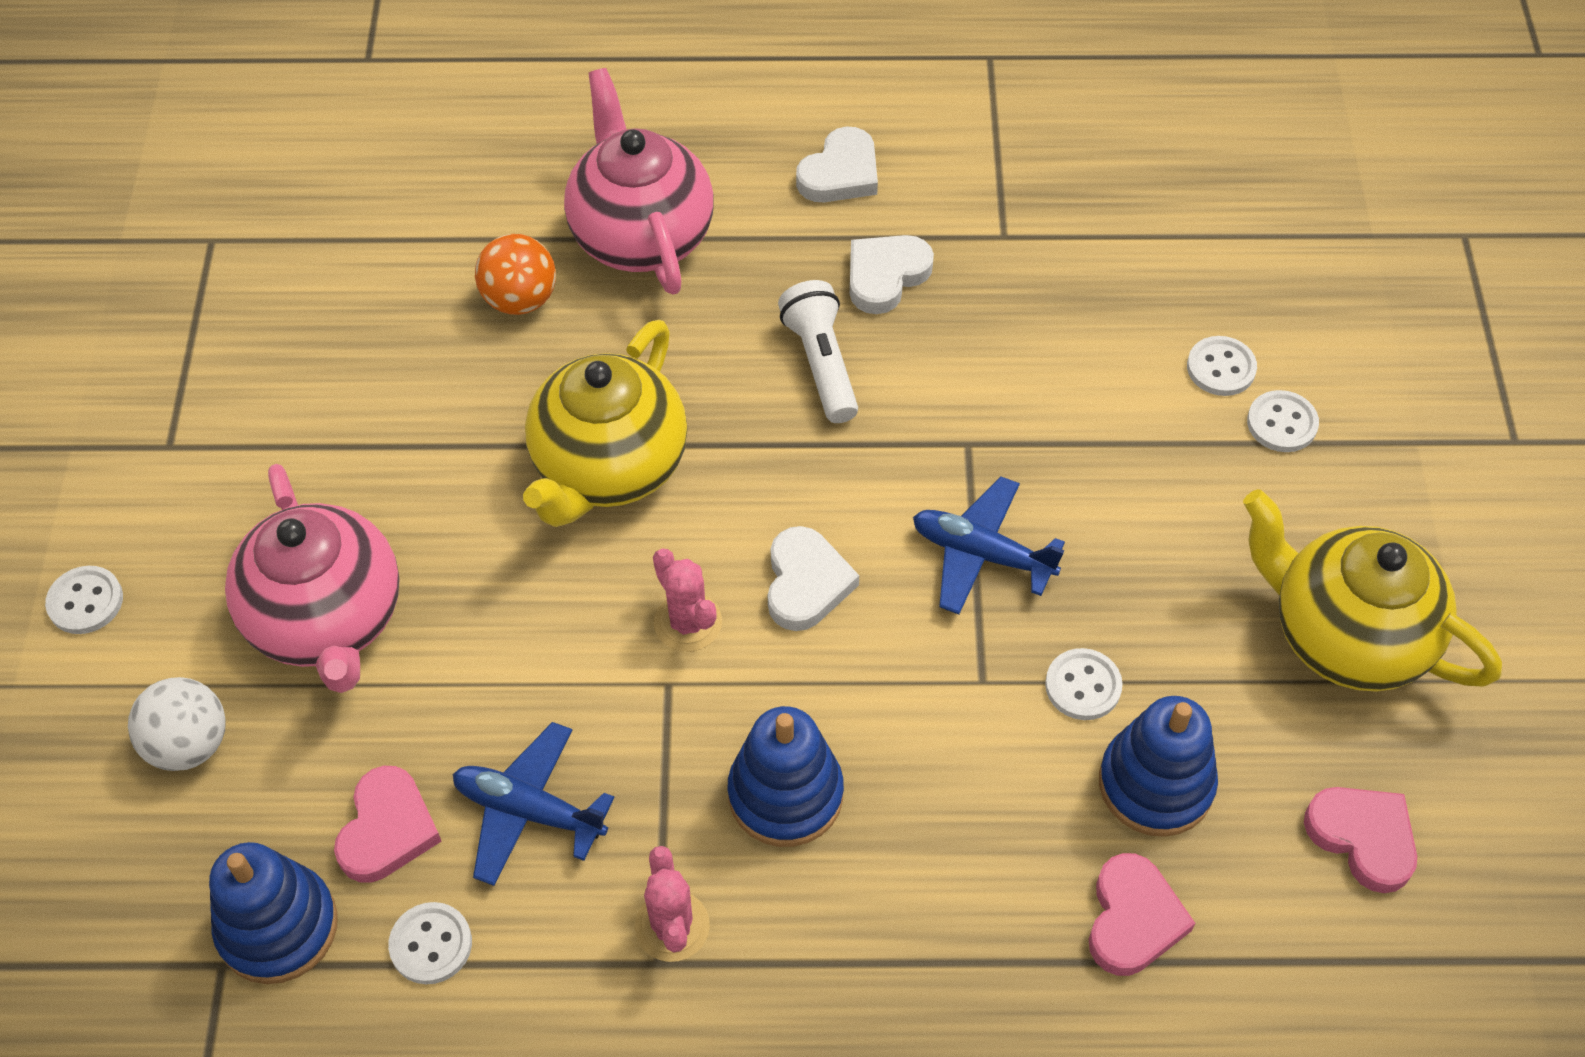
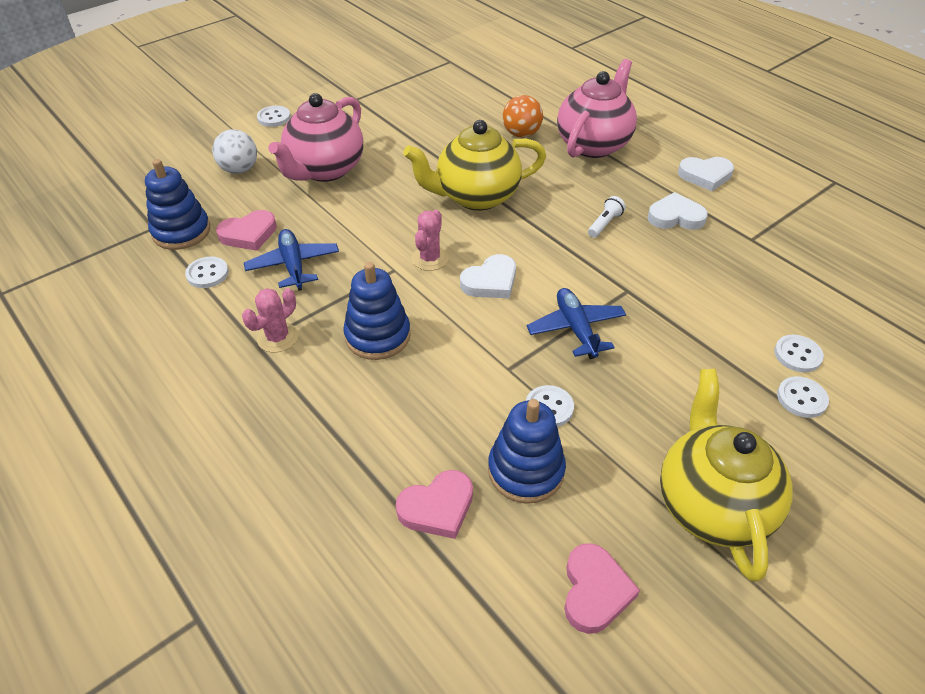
camera: 50 degrees right, 10 degrees down
white flashlight [778,280,858,423] -> white flashlight [588,196,626,238], size x0.62

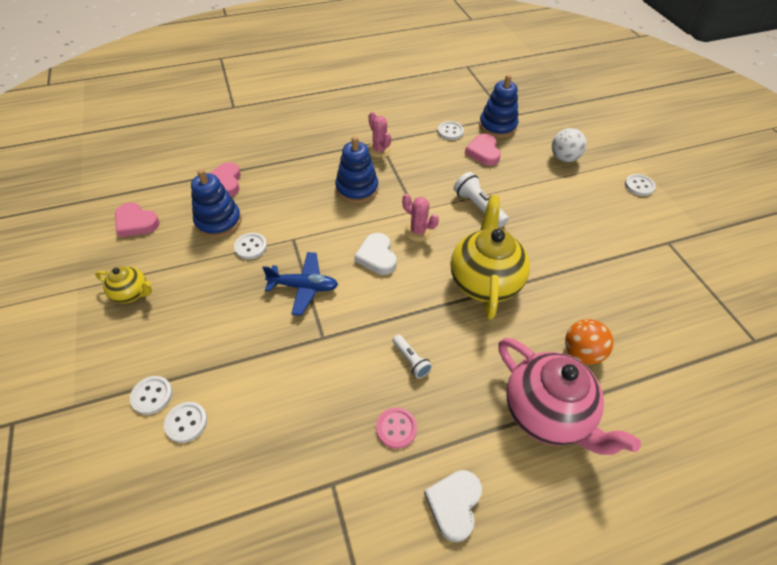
camera: 110 degrees right, 5 degrees up
blue plane [244,229,339,291] -> none
pink teapot [268,93,363,182] -> none
white heart [648,192,708,230] -> pink button [376,407,417,449]
yellow teapot [660,369,793,582] -> yellow teapot [95,266,152,304], size x0.50
none -> white flashlight [454,172,509,227]

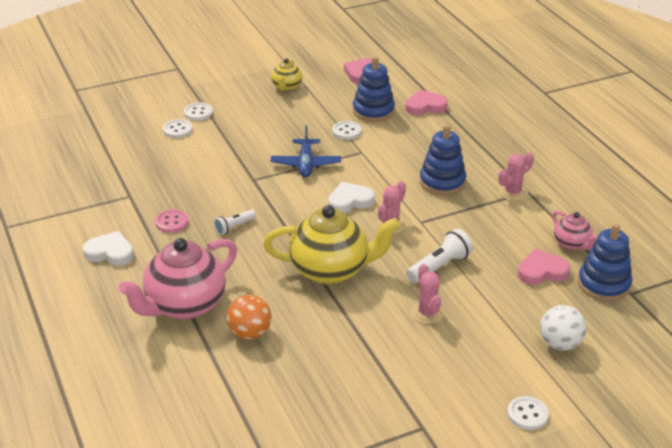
camera: 85 degrees right, 15 degrees down
white button [438,121,464,140] -> pink teapot [552,210,598,250]
none -> pink cactus [411,264,444,324]

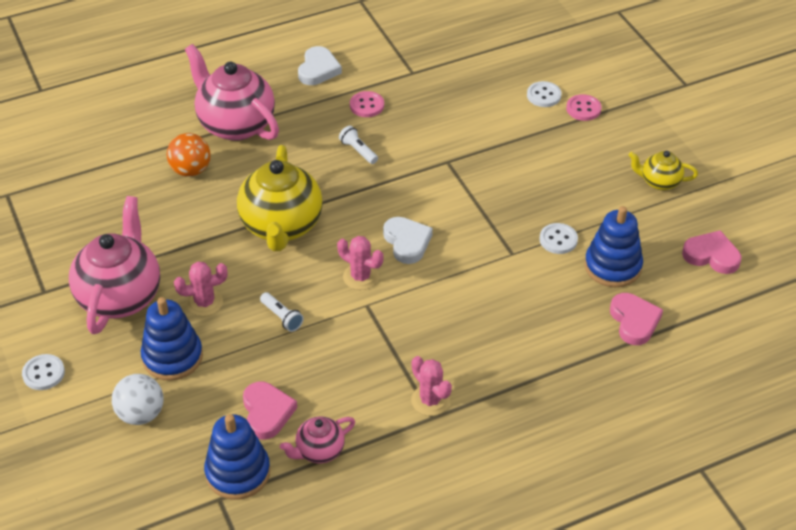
camera: 90 degrees right, 10 degrees up
white button [184,103,213,121] -> pink button [566,94,601,121]
blue plane [271,126,341,178] -> none
white flashlight [406,229,473,283] -> white flashlight [260,292,304,332], size x0.62
blue stacking toy [420,124,466,195] -> blue stacking toy moved to [141,297,203,381]
none -> pink teapot [69,196,160,334]

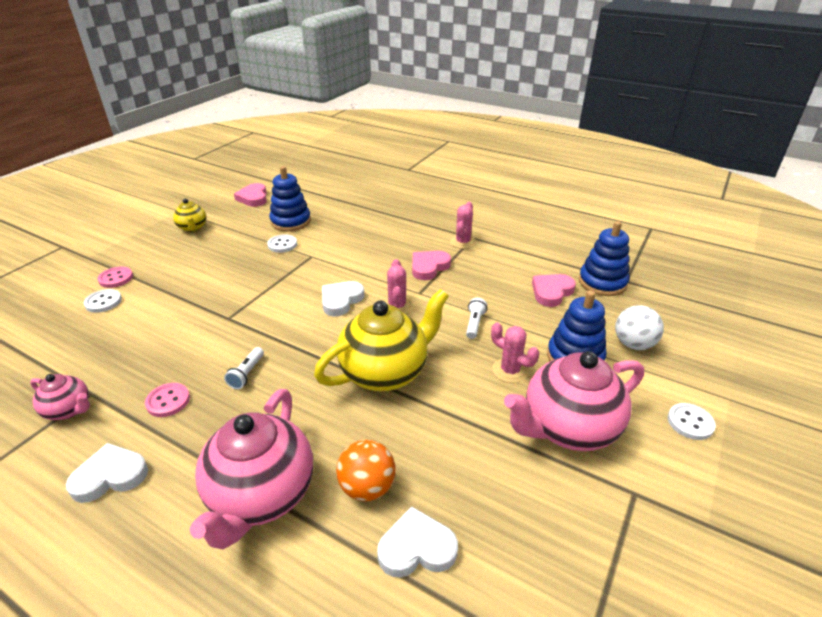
camera: 125 degrees left, 10 degrees down
pink teapot [280,416,355,463] -> pink teapot moved to [30,374,90,420]
pink heart [610,293,663,345] -> pink heart moved to [412,251,451,280]
none -> white heart [377,507,458,578]

